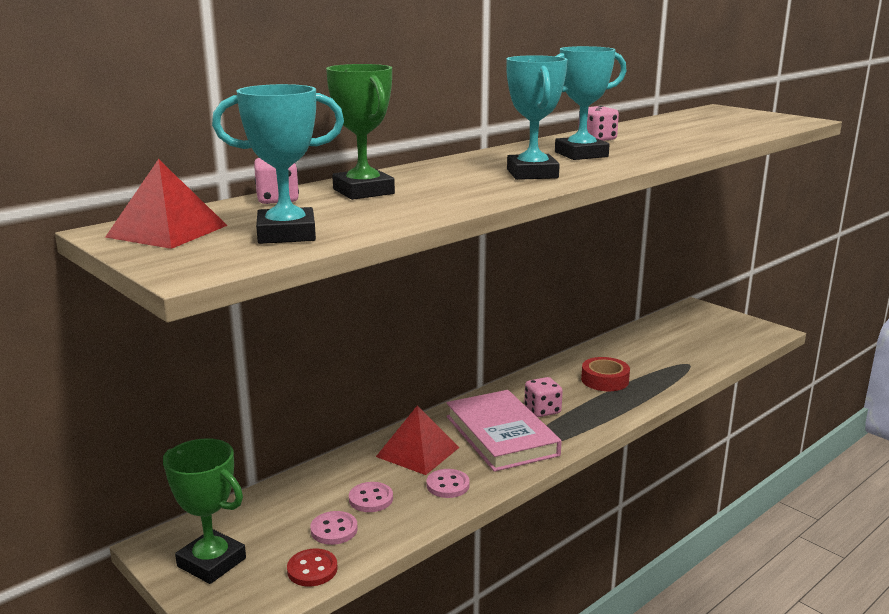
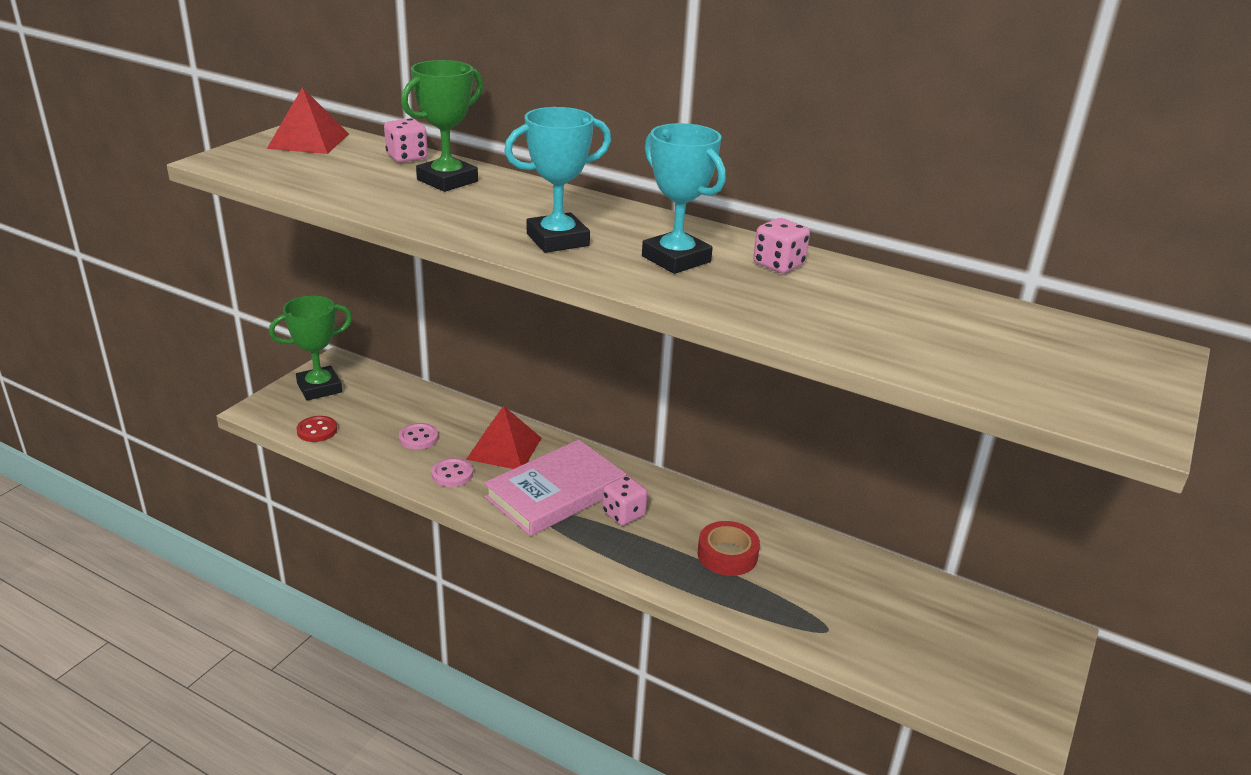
camera: 70 degrees right, 10 degrees up
green trophy [163,438,246,584] -> green trophy turned 45 degrees clockwise [269,296,352,400]
turquoise trophy [212,84,344,244] -> none
pink button [310,511,358,545] -> none

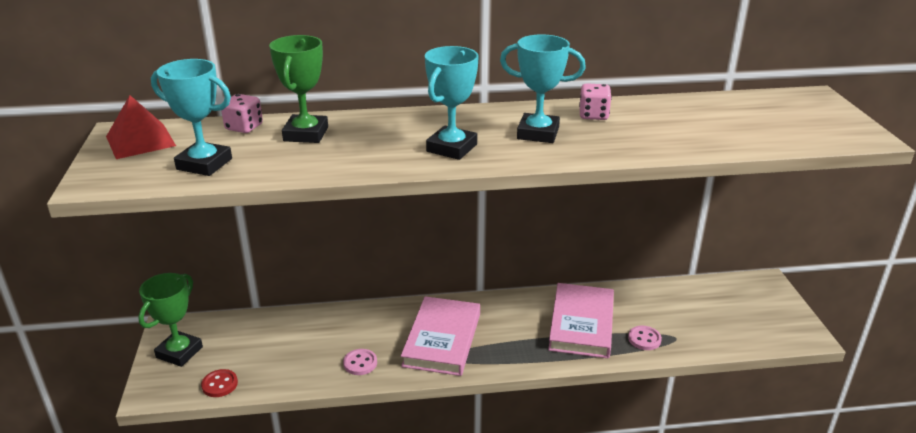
camera: 35 degrees left, 0 degrees up
pink button [399,423,438,450] -> pink button moved to [628,326,662,350]
red pyramid [466,406,542,469] -> none
pink dice [602,475,647,526] -> none
red tape [698,521,760,576] -> pink book [548,283,614,358]
none -> turquoise trophy [151,59,232,176]

